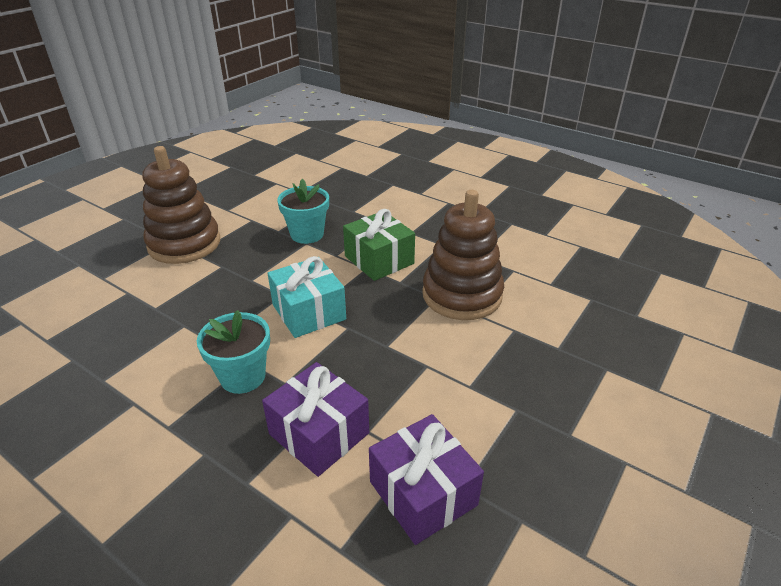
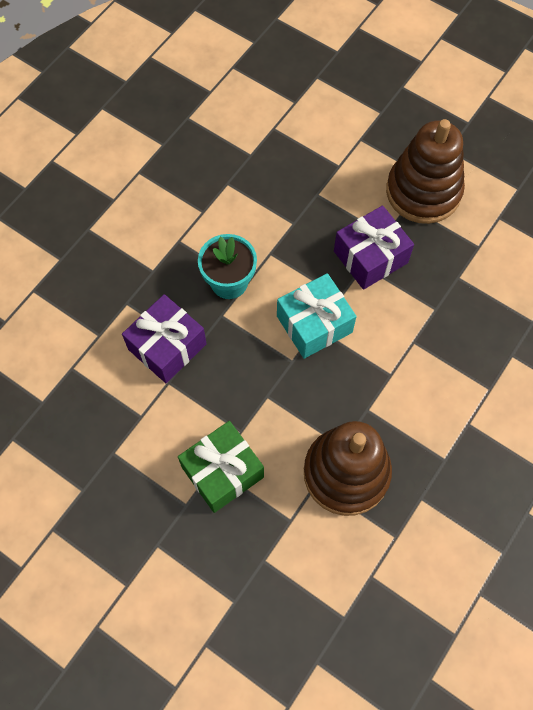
camera: 90 degrees right, 30 degrees up
turquoise flower pot [277,179,329,244] -> none
green gift [343,209,415,281] -> green gift moved to [178,421,264,513]
purple gift [369,414,484,545] -> purple gift moved to [334,205,414,290]

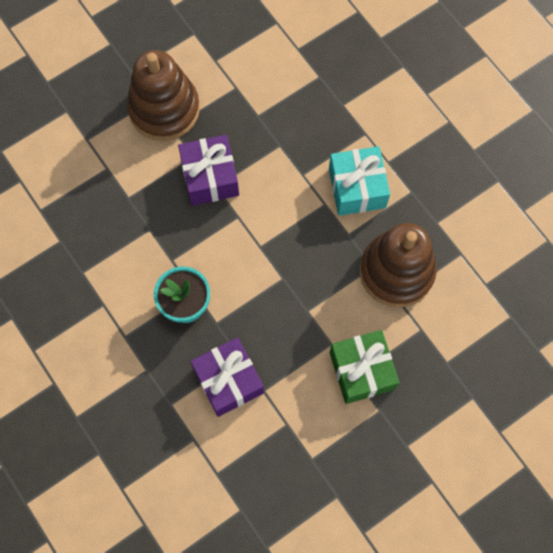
camera: 70 degrees left, 5 degrees up
turquoise gift [277,273,357,359] -> turquoise gift moved to [329,146,390,216]

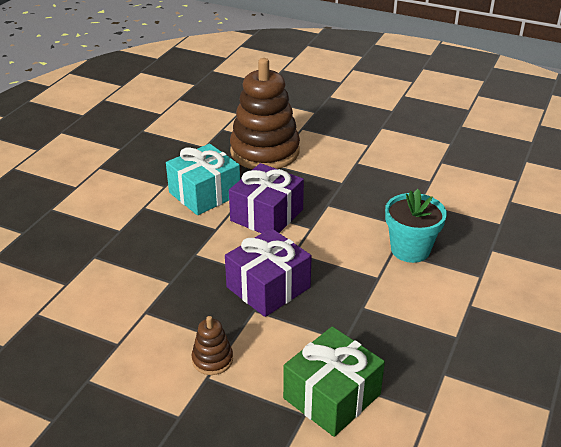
camera: 120 degrees left, 35 degrees down
brown stacking toy [127,50,200,141] -> brown stacking toy [191,316,233,375], size x0.43
purple gift [191,337,264,417] -> purple gift moved to [229,163,304,234]
green gift [330,330,399,404] -> green gift moved to [283,326,385,437]

